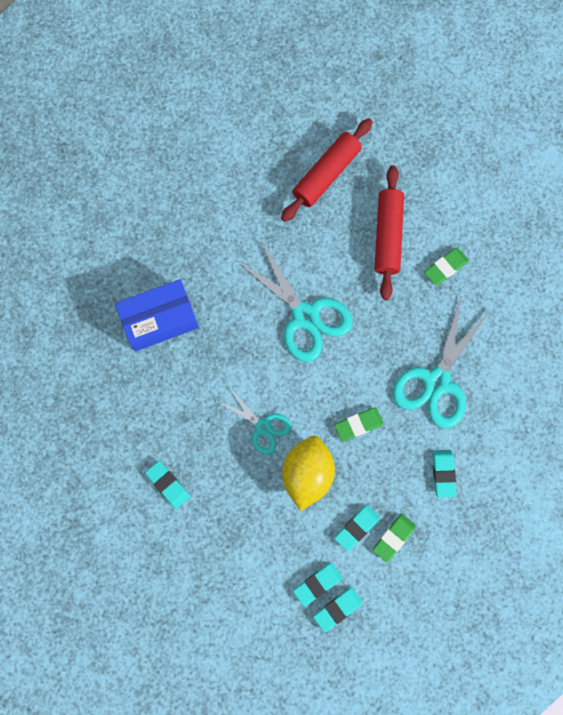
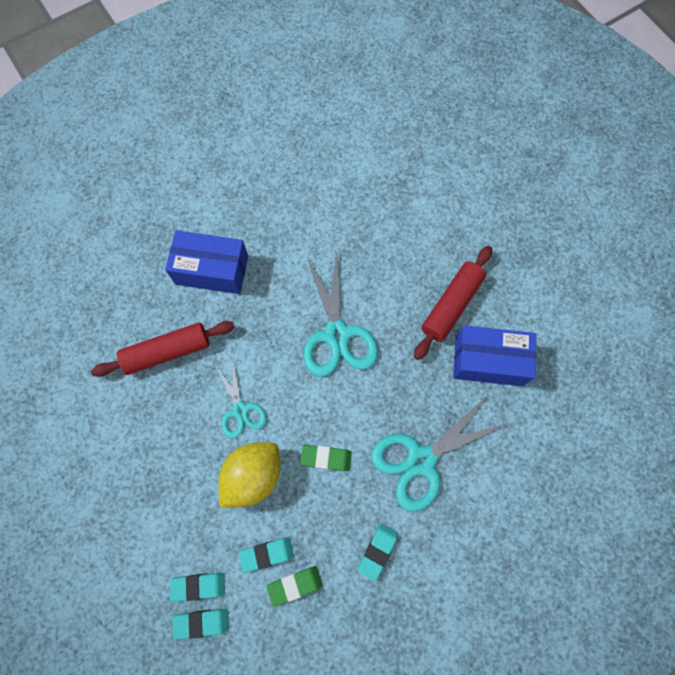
camera: 30 degrees right, 5 degrees down
turquoise eraser [145,461,190,509] -> none
red rolling pin [281,118,373,222] -> red rolling pin moved to [91,321,235,377]
green eraser [424,248,469,286] -> blue box [453,325,536,387]

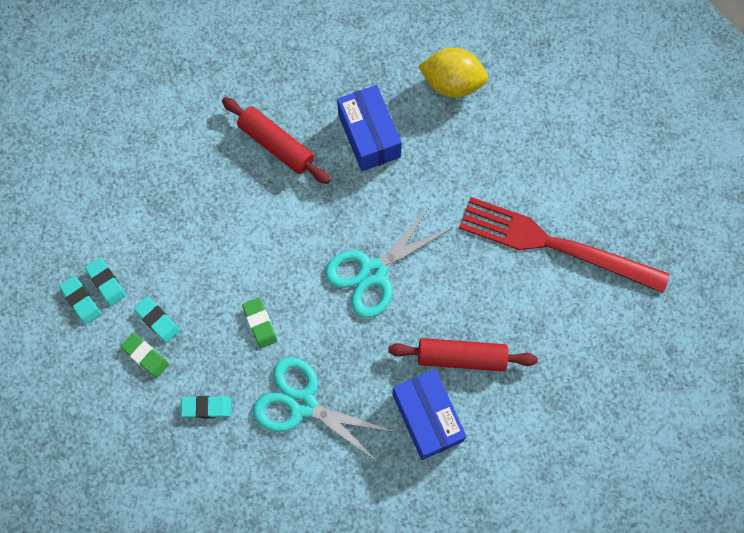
camera: 60 degrees right, 0 degrees up
turquoise scissors [215,360,267,439] -> none
yellow lemon [218,442,280,508] -> yellow lemon moved to [418,48,488,98]
none -> red fork [459,197,669,293]

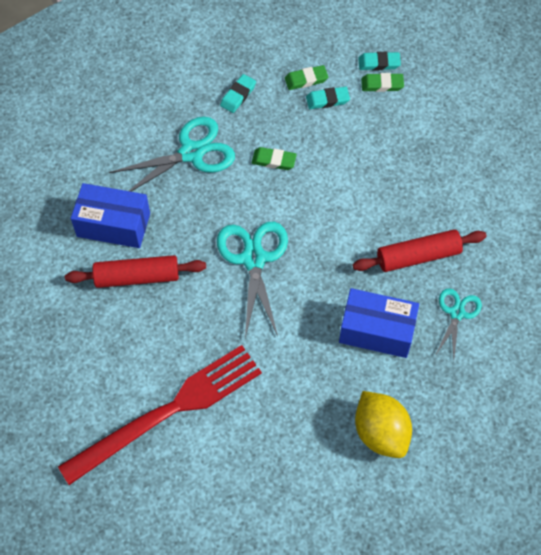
camera: 125 degrees right, 10 degrees down
turquoise eraser [85,258,126,306] -> green eraser [361,73,404,92]
red rolling pin [388,338,538,371] -> red rolling pin turned 45 degrees clockwise [65,255,206,288]
yellow lemon [418,48,488,98] -> yellow lemon turned 75 degrees counterclockwise [355,391,412,458]
none -> turquoise scissors [436,288,482,359]

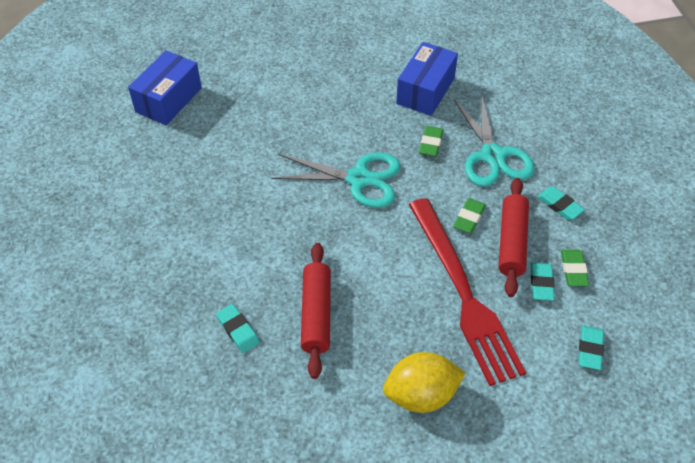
camera: 105 degrees right, 10 degrees down
red fork [58,345,262,485] -> red fork moved to [409,198,526,386]
red rolling pin [65,255,206,288] -> red rolling pin moved to [499,178,529,297]
blue box [339,288,419,358] -> blue box moved to [128,50,202,125]
yellow lemon [355,391,412,458] -> yellow lemon moved to [383,352,465,413]
green eraser [361,73,404,92] -> green eraser moved to [419,126,444,157]
turquoise scissors [436,288,482,359] -> turquoise eraser [216,304,260,353]

